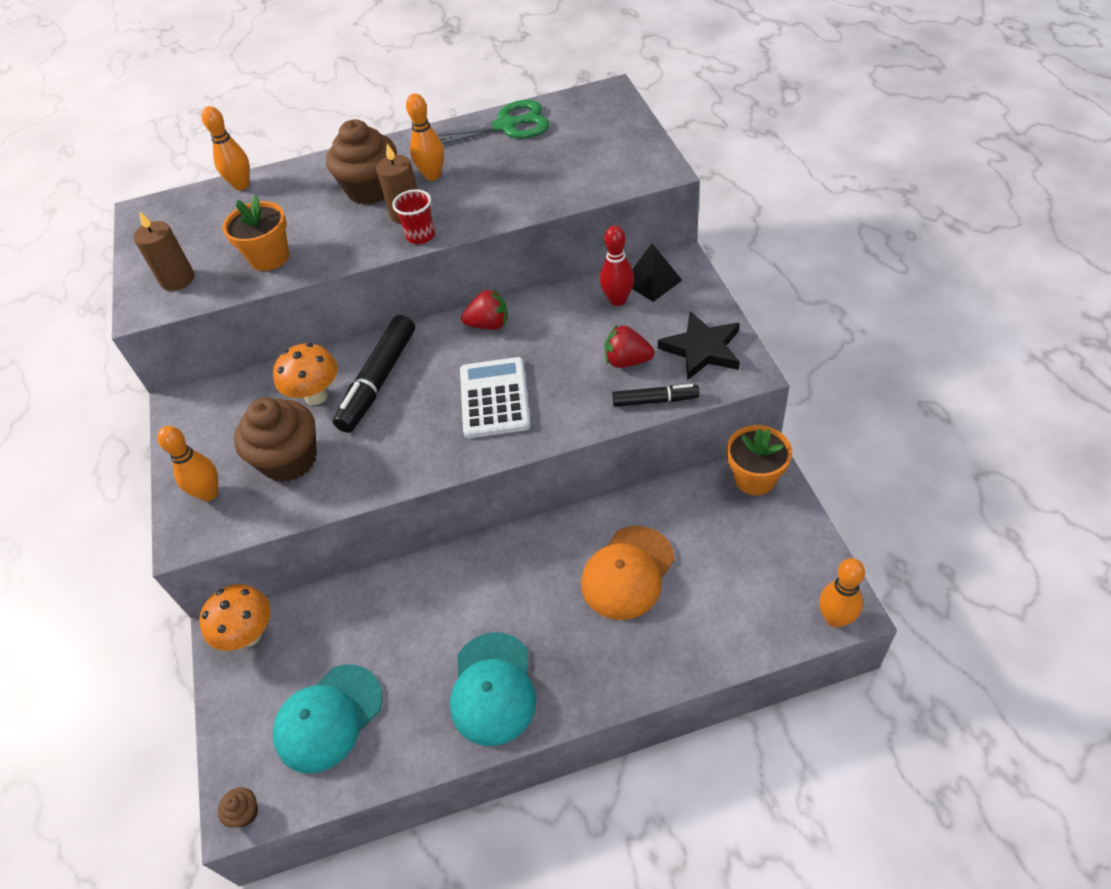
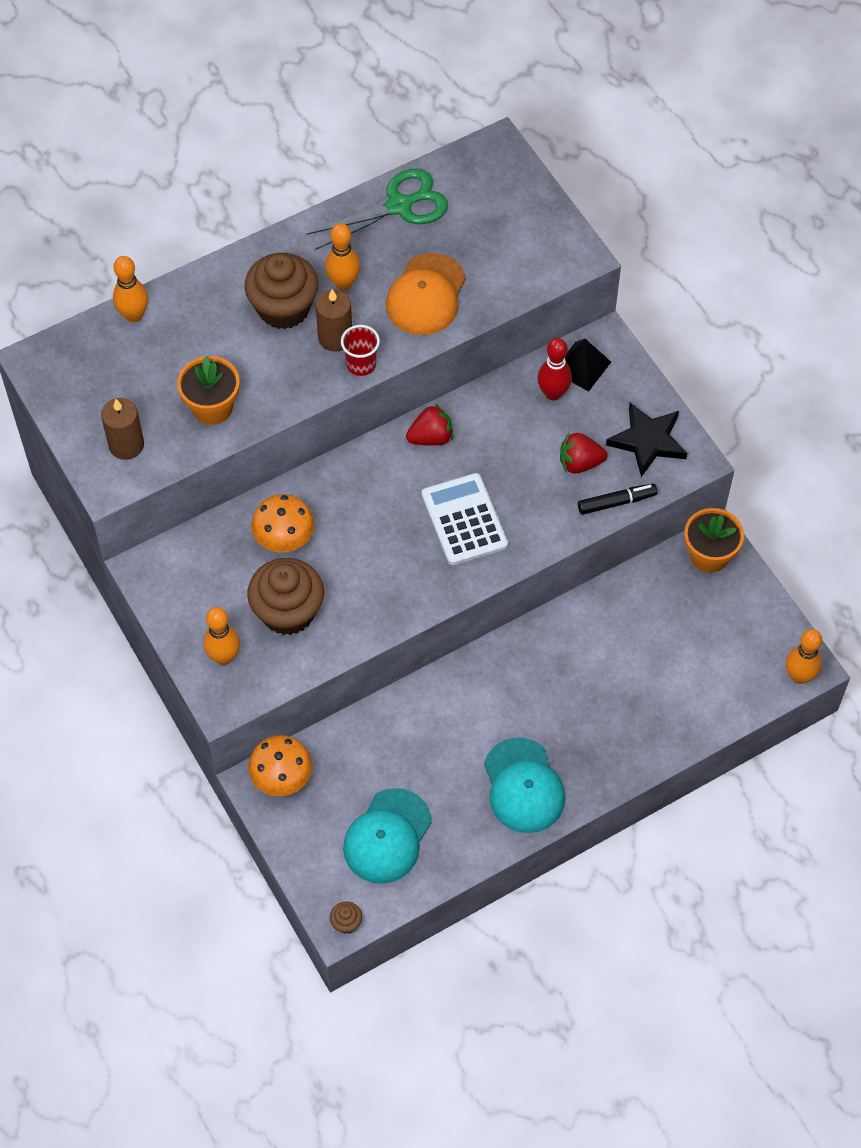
camera: 20 degrees left, 10 degrees up
black marker [333,315,415,433] -> none
orange cap [581,526,675,620] -> orange cap moved to [386,253,466,335]

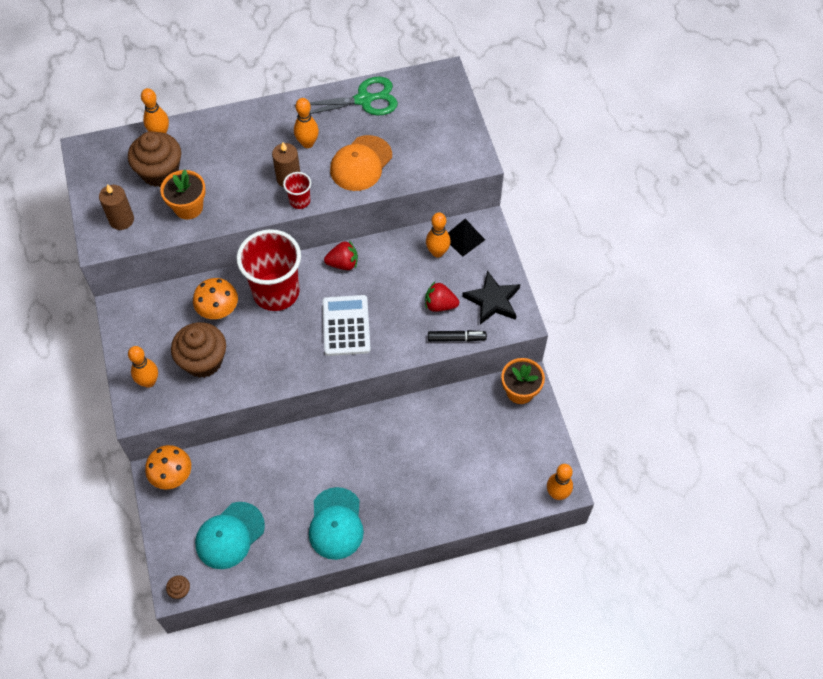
camera: 15 degrees right, 0 degrees up
brown cupcake [244,253,319,329] -> brown cupcake moved to [128,131,181,187]
red bowling pin [537,338,572,400] -> orange bowling pin [426,212,450,258]
none -> red cup [237,229,301,311]

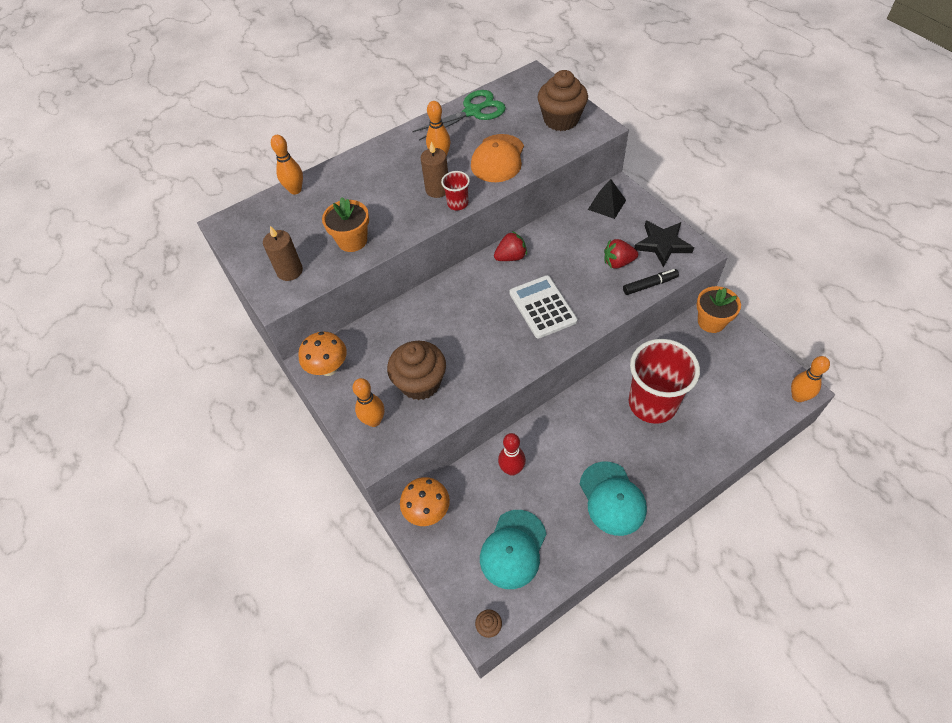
camera: 15 degrees left, 5 degrees down
brown cupcake [128,131,181,187] -> brown cupcake moved to [537,70,588,131]
orange mushroom [193,278,238,319] -> orange mushroom moved to [298,332,347,376]
red cup [237,229,301,311] -> red cup moved to [629,339,700,424]
orange bowling pin [426,212,450,258] -> none
none -> red bowling pin [498,433,526,476]

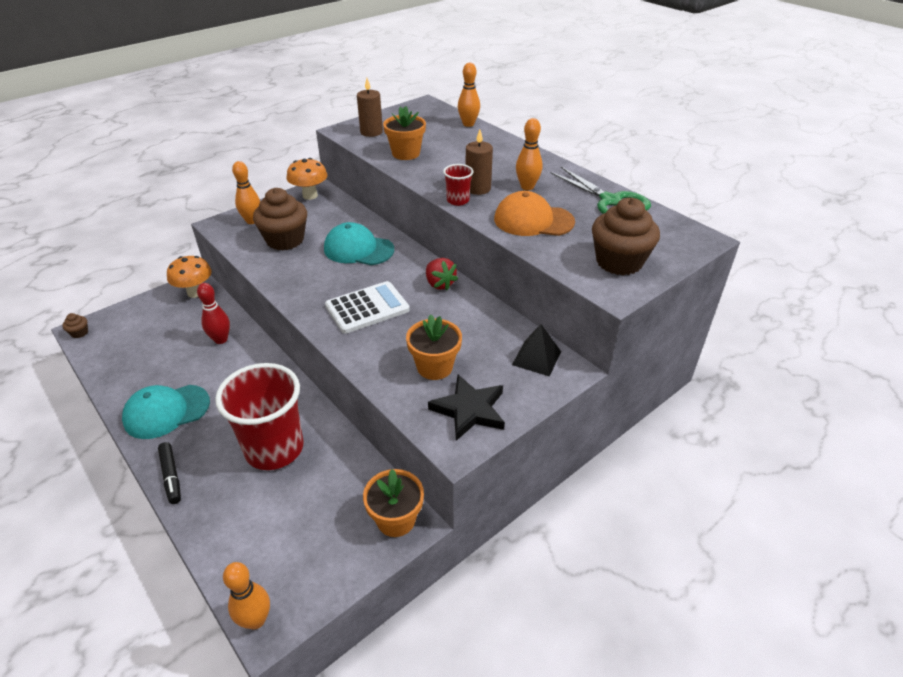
camera: 80 degrees right, 15 degrees down
turquoise cap [480,510,546,589] -> turquoise cap moved to [324,222,394,265]
red strawberry [604,239,638,269] -> orange flower pot [406,314,462,380]
black marker [623,269,679,295] -> black marker moved to [158,442,181,504]

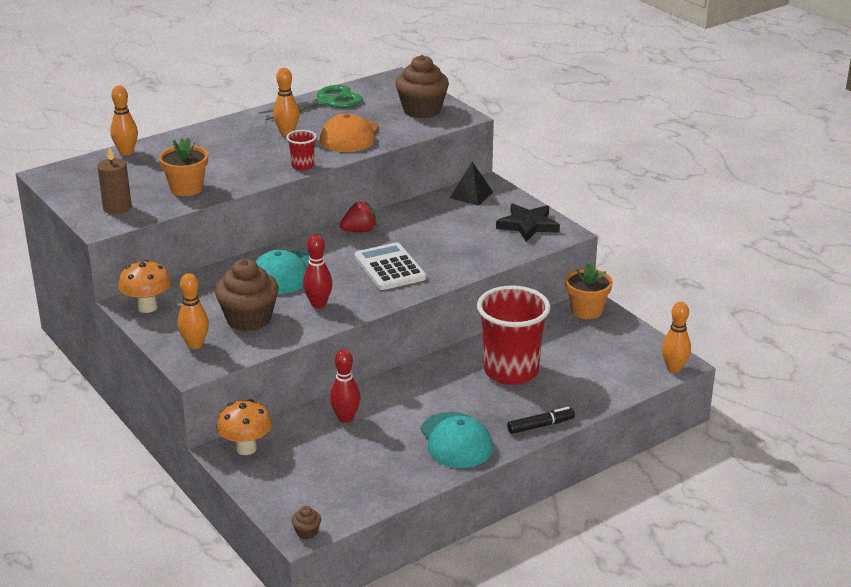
camera: 85 degrees left, 10 degrees down
orange flower pot [406,314,462,380] -> none
brown candle [466,129,493,195] -> none
none -> red bowling pin [303,235,333,308]

